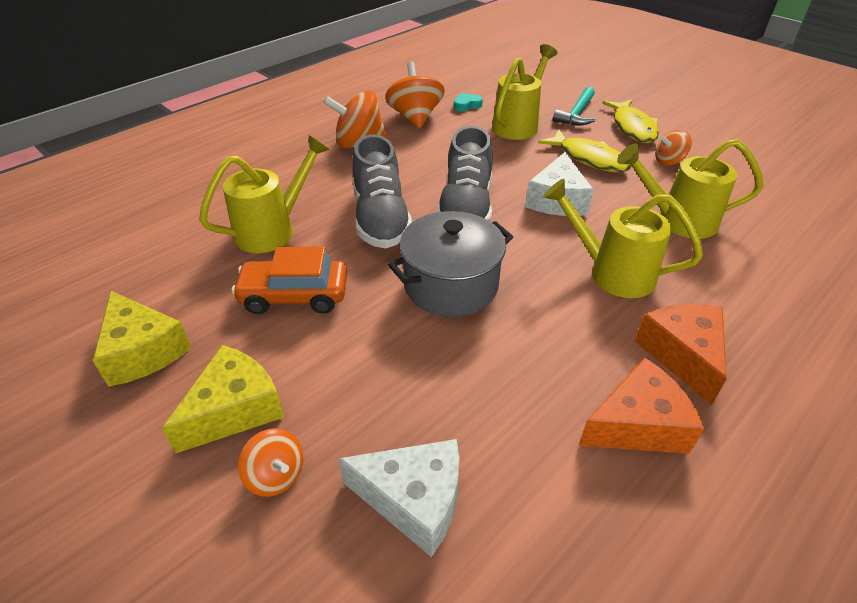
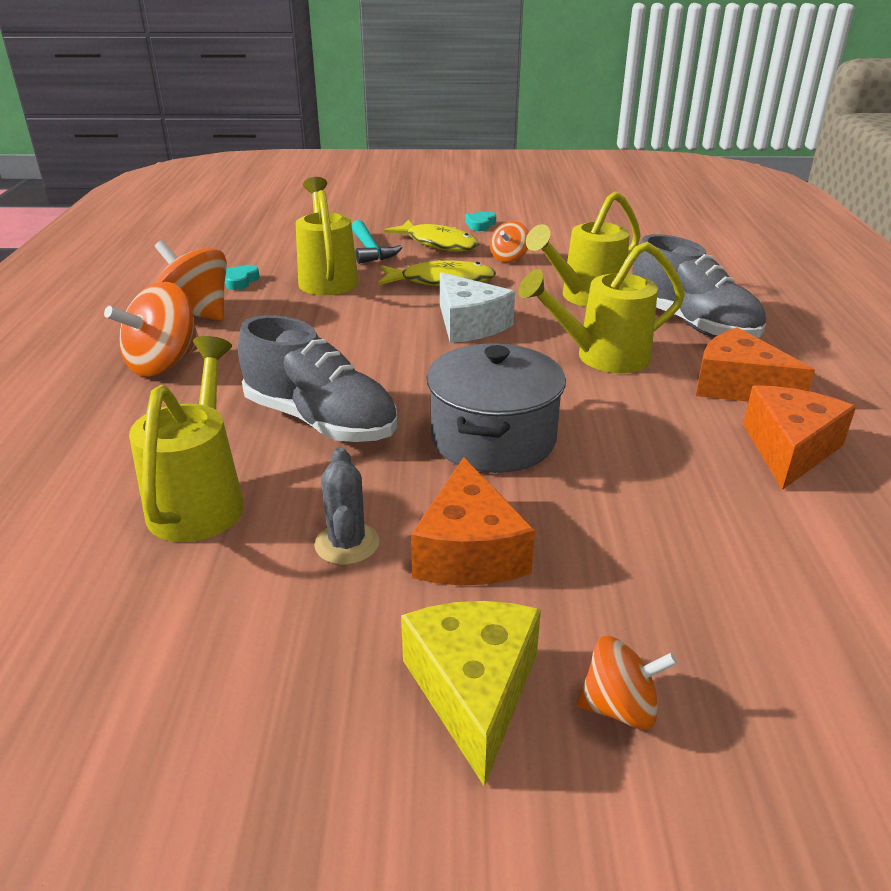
camera: 45 degrees left, 10 degrees down
yellow cheese [92,291,191,387] -> none
orange car [232,246,347,314] -> grey cactus [314,447,380,565]
white cheese [339,439,459,557] -> none
grey shoe [436,126,493,222] -> grey shoe moved to [632,234,766,338]
none -> orange cheese [411,457,535,585]
none -> turquoise heart [465,211,496,231]

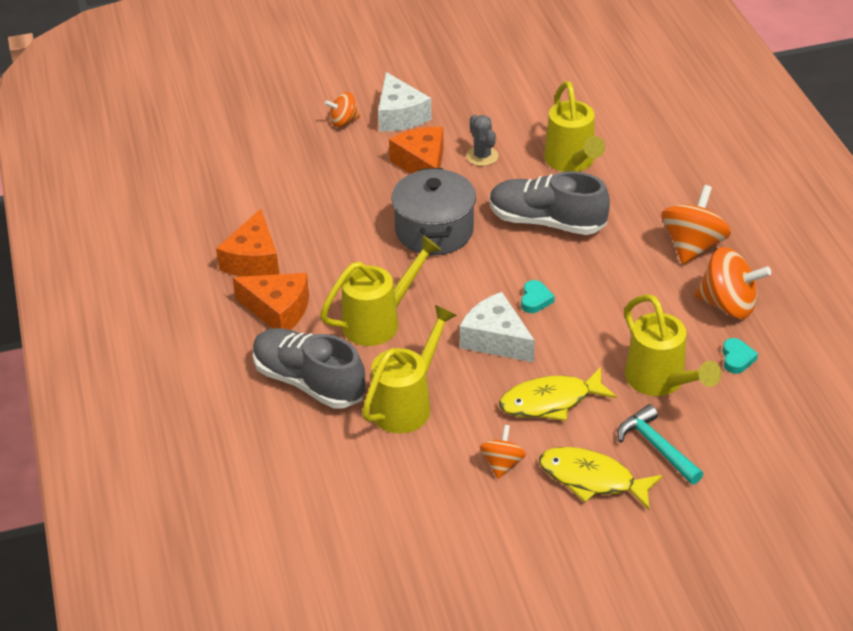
camera: 165 degrees right, 10 degrees up
yellow cheese [401,601,541,787] -> white cheese [378,72,432,132]
turquoise heart [465,211,496,231] -> turquoise heart moved to [521,280,555,313]

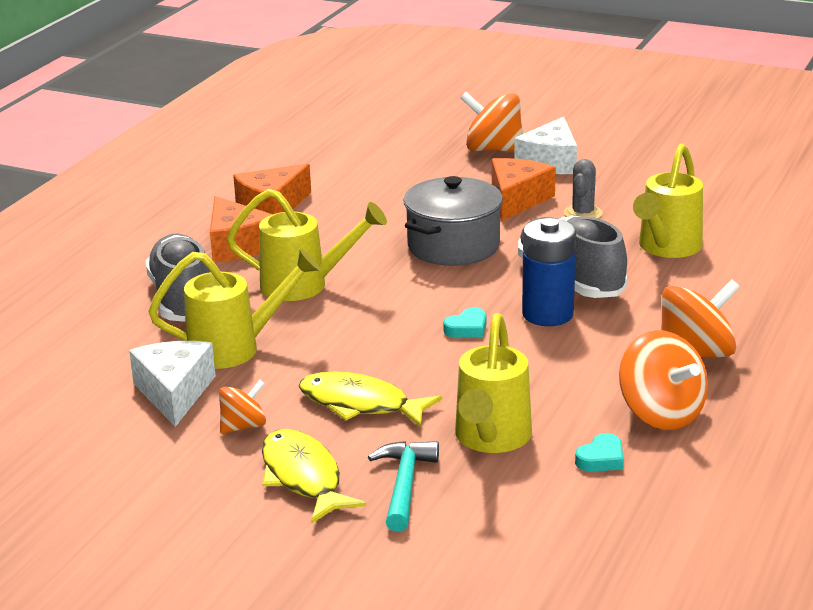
camera: 40 degrees right, 15 degrees down
orange spinning top [325,92,360,127] -> orange spinning top [460,92,523,152], size x1.74
white cheese [460,292,535,362] -> white cheese moved to [129,341,216,427]
none -> blue battery [522,218,576,326]

